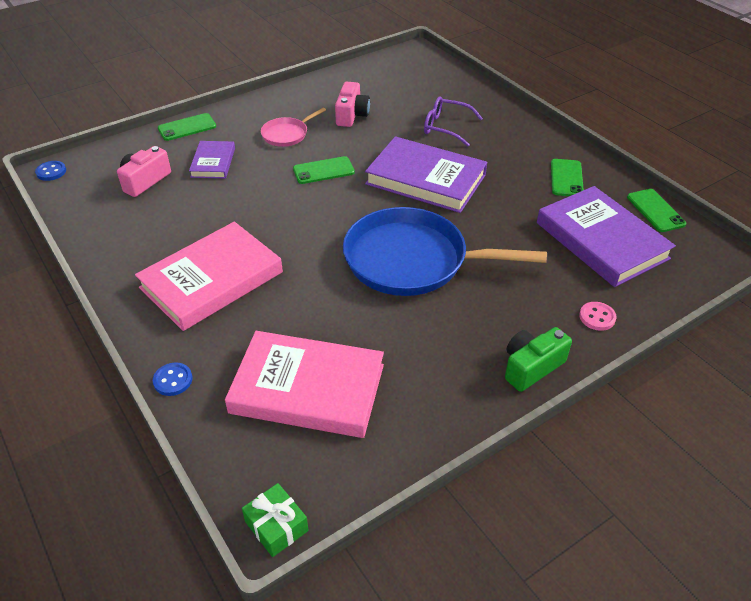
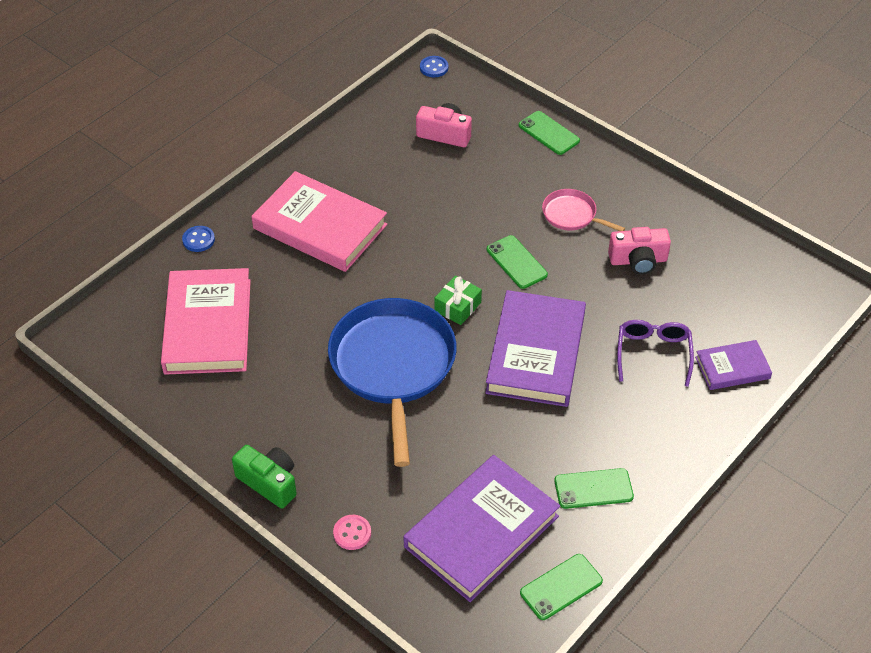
camera: 75 degrees right, 5 degrees up
purple book [189,141,235,179] -> purple book moved to [695,340,772,390]
green gift [242,483,309,557] -> green gift moved to [435,275,482,325]

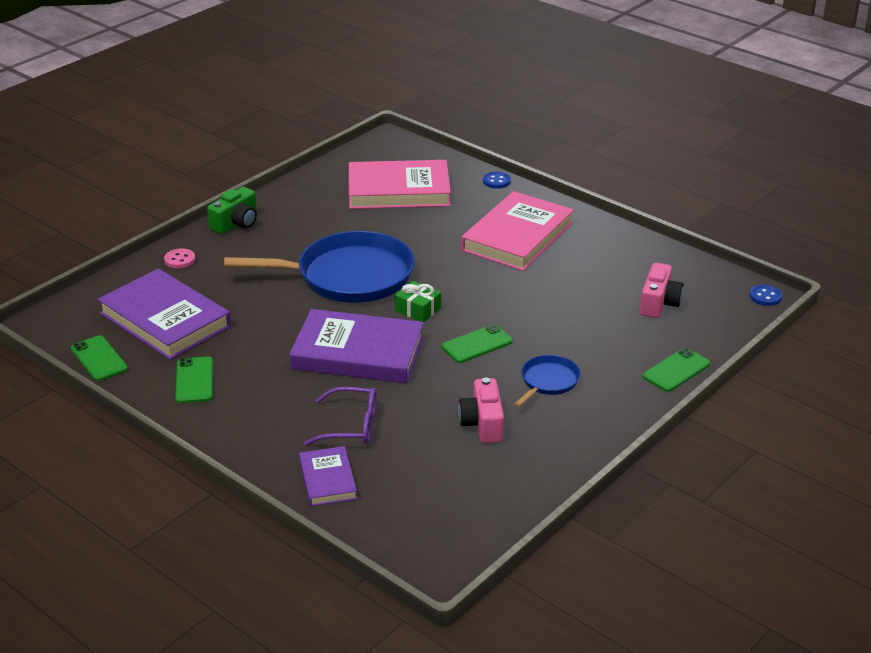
camera: 90 degrees right, 15 degrees down
pink pan [542,189,625,231] -> blue pan [514,355,581,407]

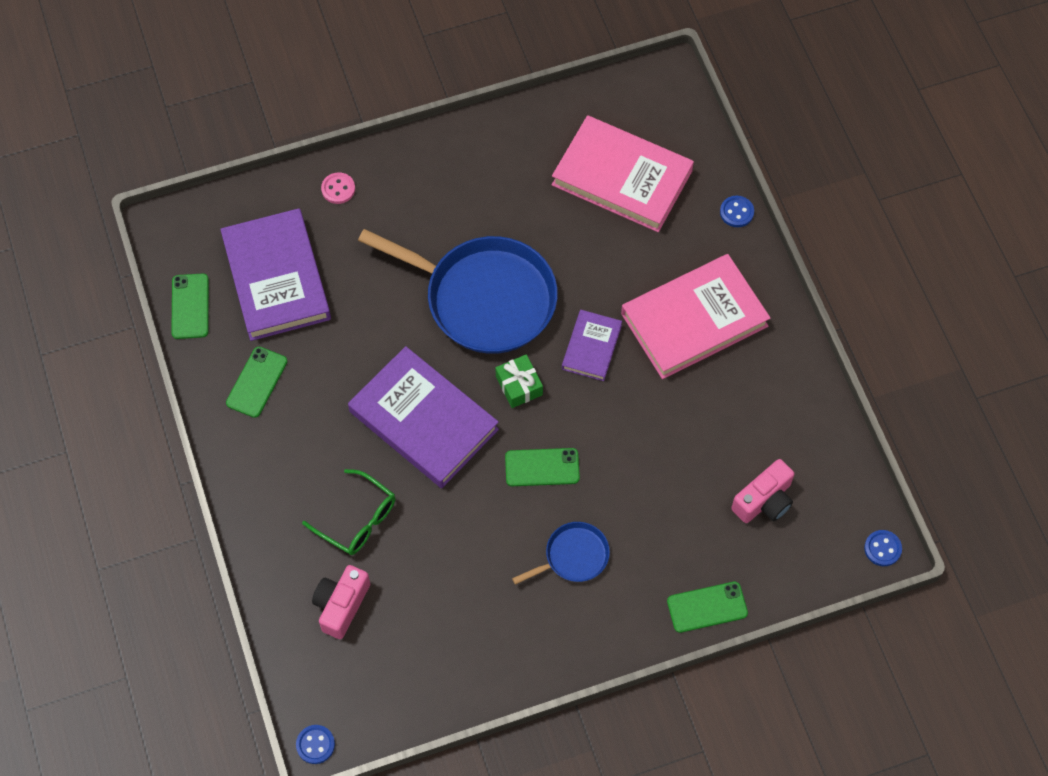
camera: 30 degrees right, 30 degrees up
green camera [207,187,257,234] -> none
purple book [299,446,357,506] -> purple book moved to [562,310,622,381]
purple glasses [304,387,377,446] -> green glasses [302,469,396,555]
pink camera [458,377,504,443] -> pink camera moved to [312,565,370,639]
none -> blue button [296,725,335,764]

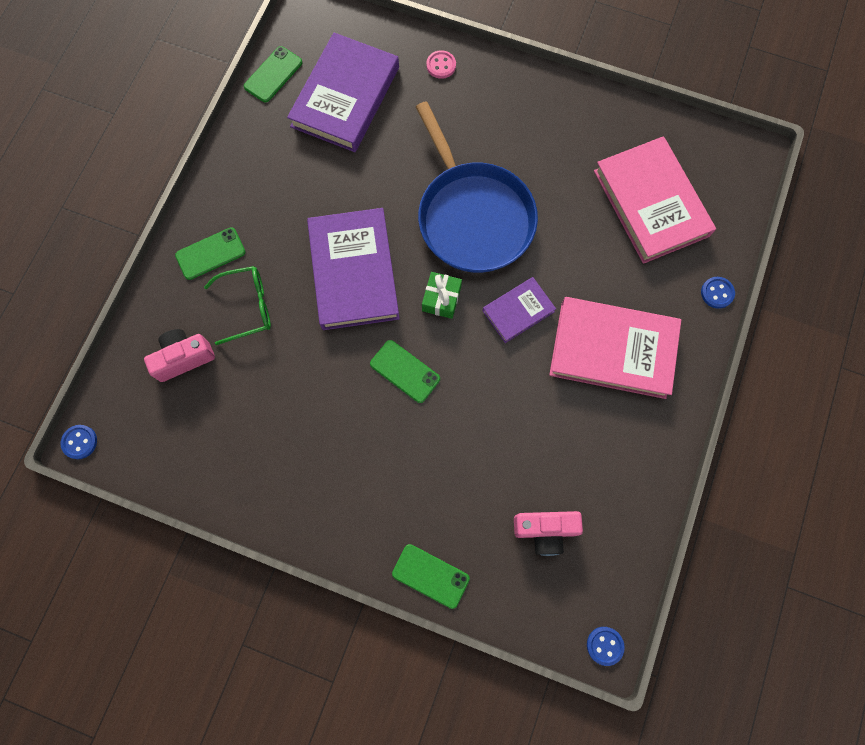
camera: 40 degrees right, 10 degrees up
green phone [226,347,287,418] -> green phone moved to [175,228,246,280]
green glasses [302,469,396,555] -> green glasses turned 90 degrees counterclockwise [204,266,271,345]
blue pan [512,522,610,585] -> none

